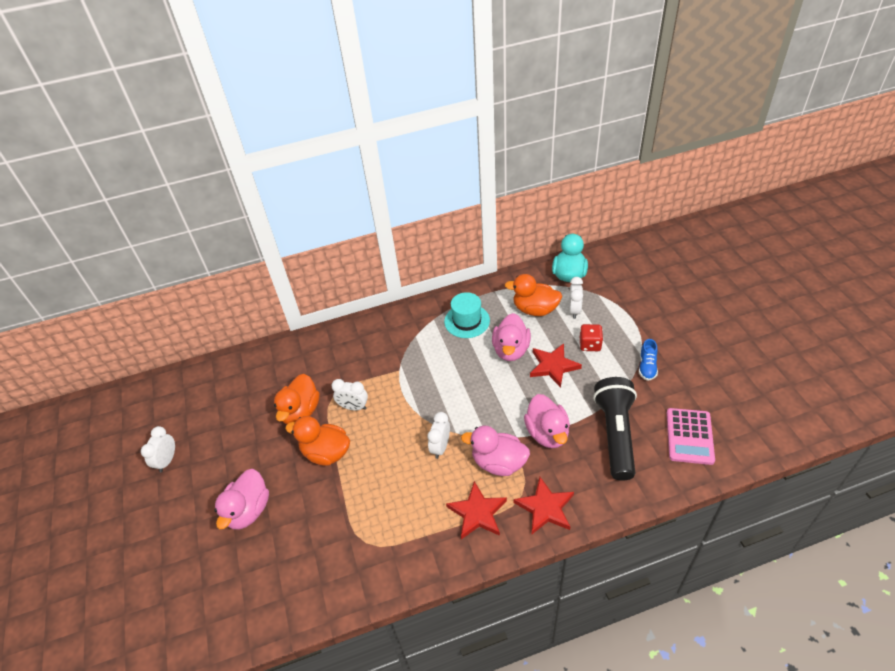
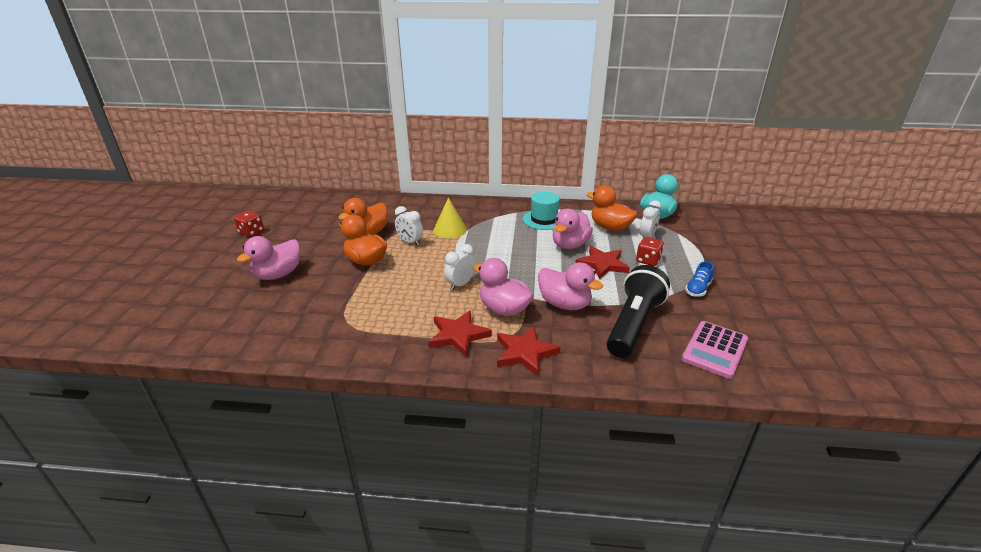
camera: 20 degrees right, 15 degrees down
white clock [141,426,175,472] -> red dice [234,210,264,237]
pink duck [524,394,570,448] -> pink duck turned 60 degrees counterclockwise [538,262,603,310]
none -> yellow cone [433,197,467,238]

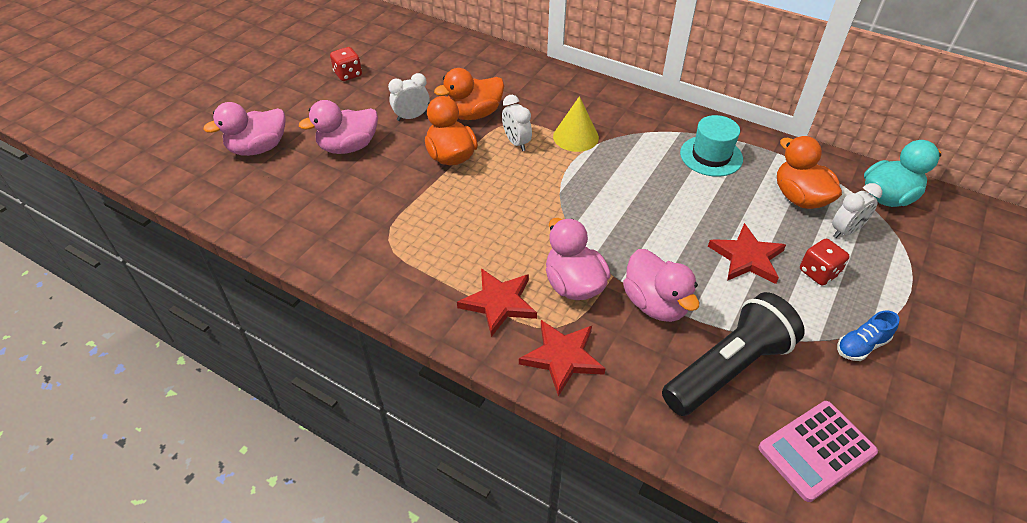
camera: 25 degrees right, 15 degrees up
white clock [444,244,476,290] -> white clock moved to [388,73,430,121]
pink duck [552,209,593,249] -> pink duck moved to [203,102,285,156]

